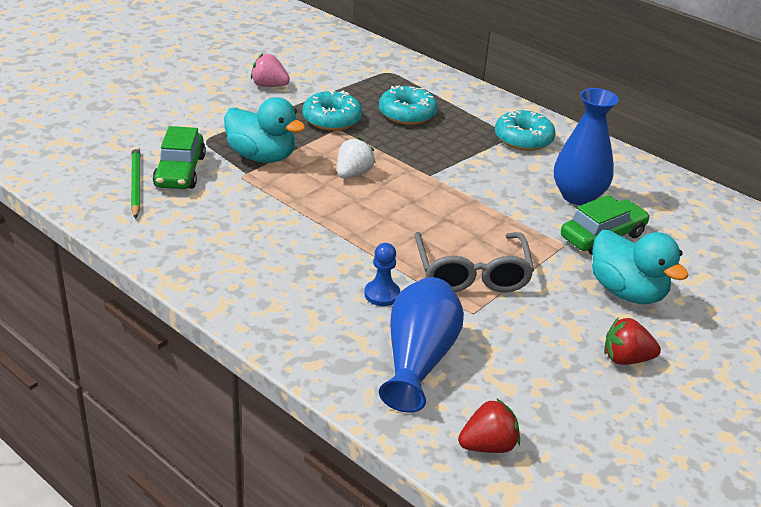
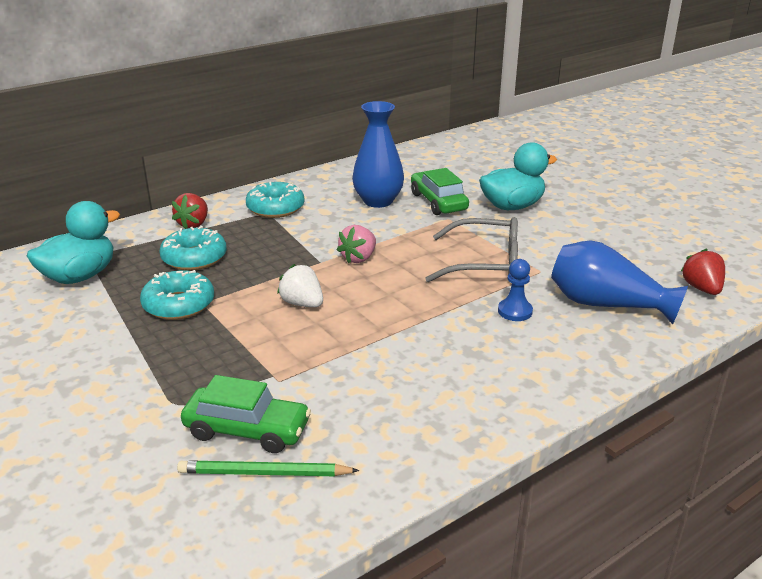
camera: 75 degrees left, 5 degrees down
turquoise duck [224,97,306,163] -> turquoise duck moved to [27,201,120,284]
pink strawberry [251,54,290,87] -> pink strawberry moved to [337,225,376,263]
red strawberry [604,317,661,365] -> red strawberry moved to [172,193,208,229]

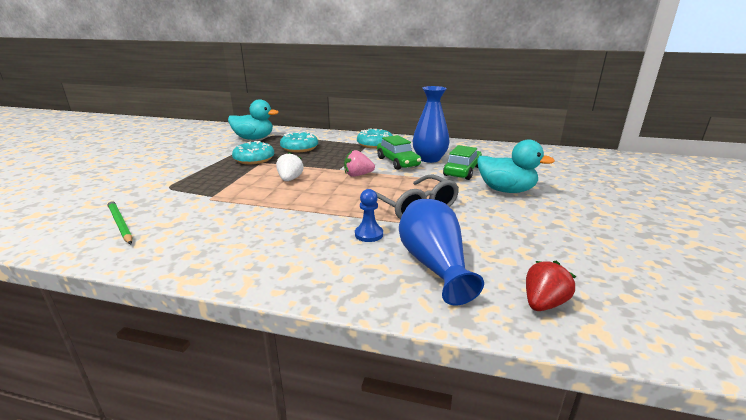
camera: 50 degrees right, 5 degrees down
red strawberry [172,193,208,229] -> none
green car [181,375,311,453] -> green car moved to [377,135,421,170]

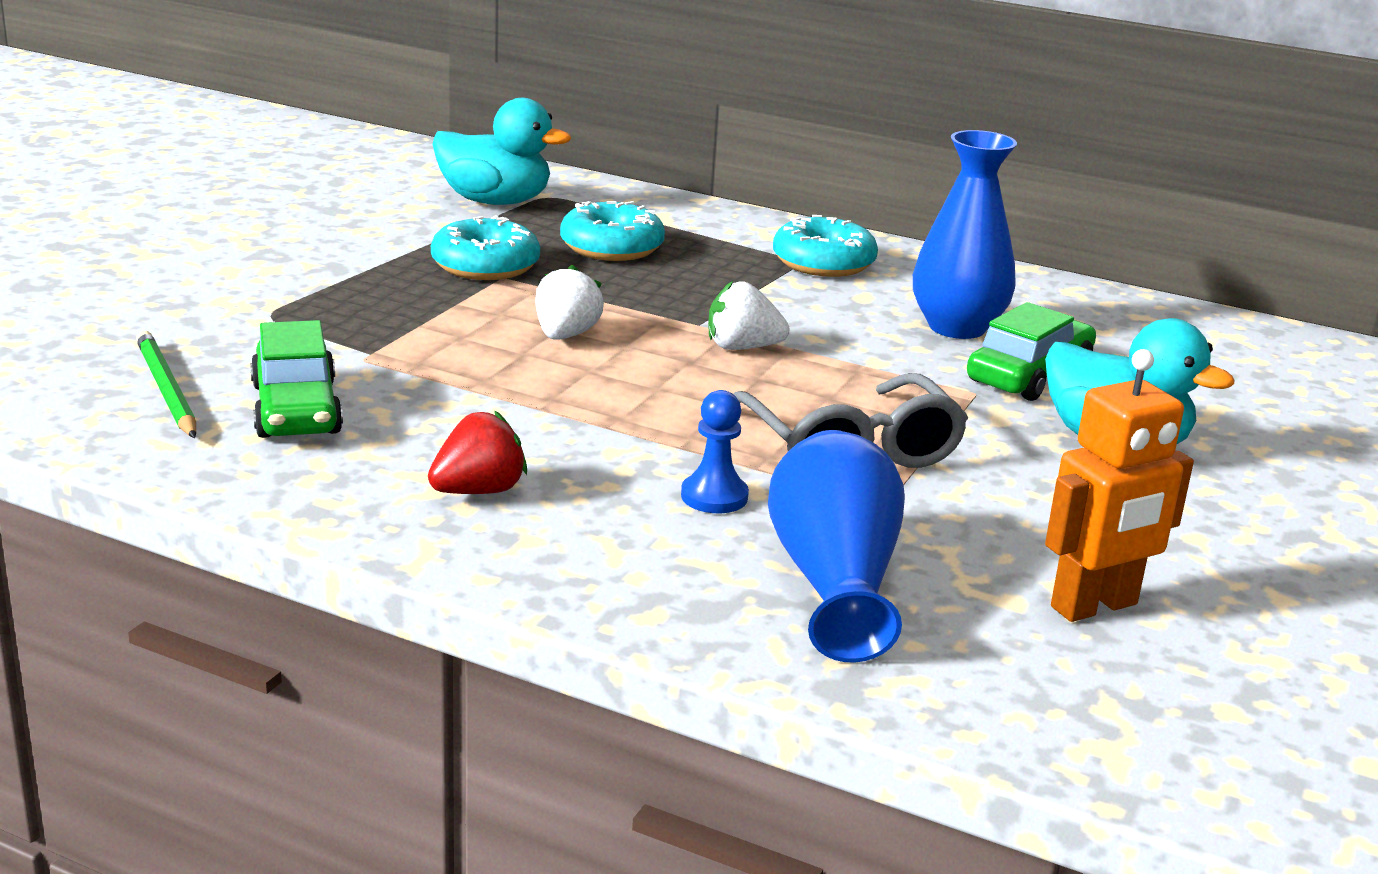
camera: 10 degrees right, 0 degrees up
pink strawberry [344,150,375,177] -> white strawberry [708,281,790,350]
green car [377,135,421,170] -> green car moved to [250,320,343,438]
red strawberry [526,260,576,311] -> red strawberry moved to [428,410,527,494]
none -> orange robot [1045,349,1194,622]

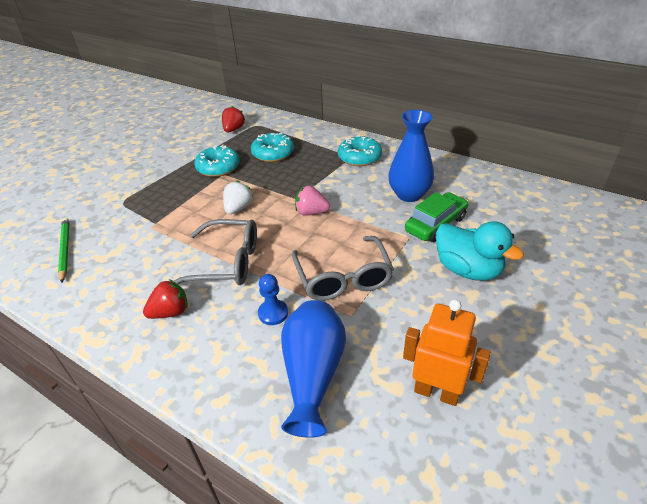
camera: 10 degrees right, 15 degrees up
green car [250,320,343,438] -> none
turquoise duck [432,98,571,205] -> red strawberry [222,106,245,132]
white strawberry [708,281,790,350] -> pink strawberry [295,186,330,216]
orange robot [1045,349,1194,622] -> orange robot turned 135 degrees counterclockwise [403,299,491,406]
none -> grey glasses [174,219,257,285]

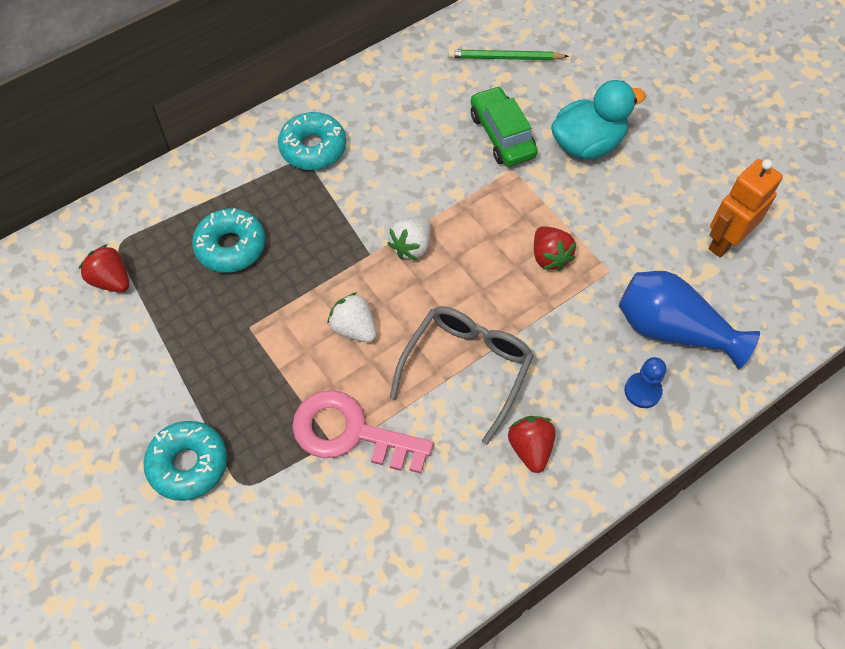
camera: 70 degrees left, 20 degrees up
green pencil [58,218,69,283] -> green pencil moved to [448,49,569,60]
turquoise donut [194,145,240,177] -> turquoise donut moved to [143,421,227,501]
blue pawn [258,274,288,325] -> blue pawn moved to [624,357,666,408]
grey glasses [292,236,394,301] -> red strawberry [534,226,576,271]
pink strawberry [295,186,330,216] -> white strawberry [387,218,431,260]
blue vase [389,110,434,202] -> none
none -> pink key [292,390,434,474]

